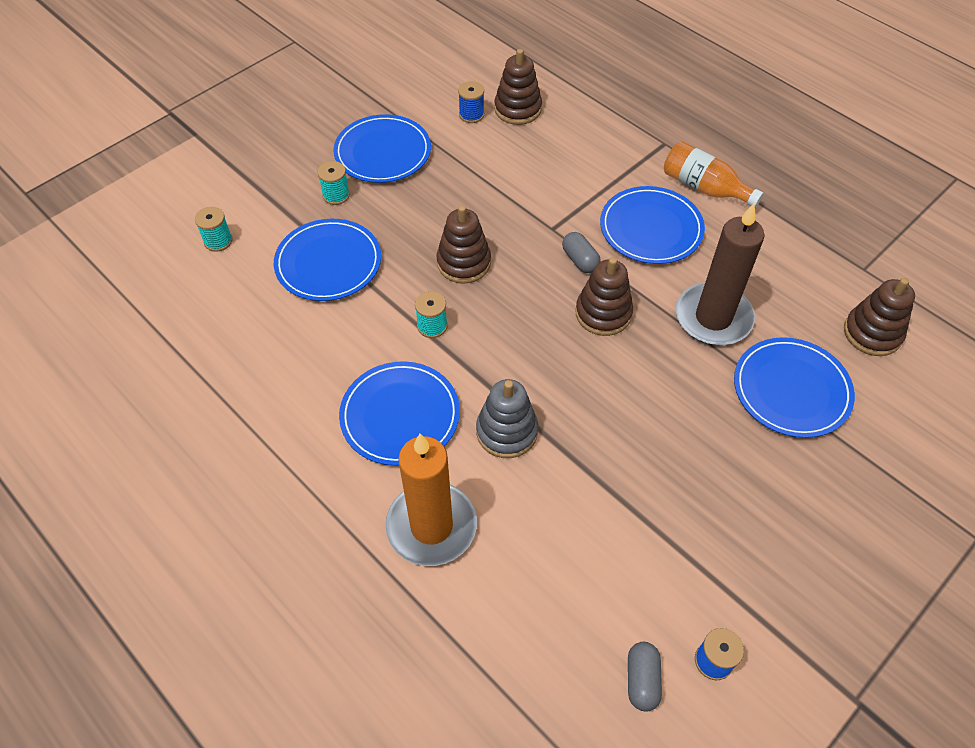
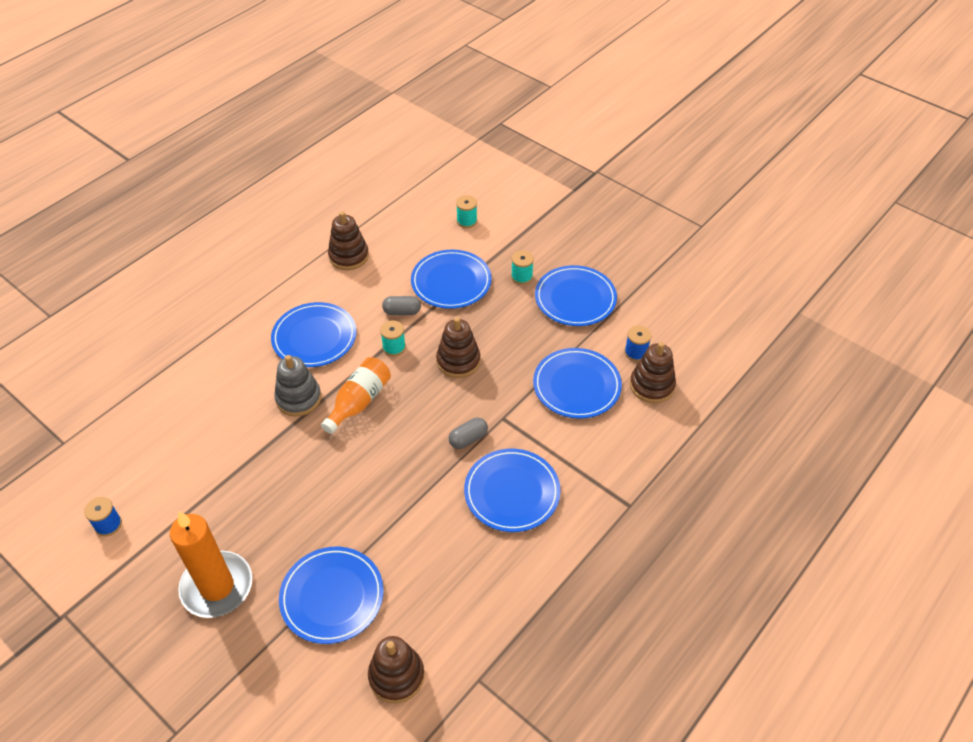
camera: 85 degrees right, 5 degrees down
orange candle [385,434,477,566] -> orange candle moved to [170,511,252,618]
brown stacking toy [576,257,633,336] -> brown stacking toy moved to [328,211,369,270]
grey capsule [628,642,662,711] -> grey capsule moved to [382,296,421,315]
orange bottle [664,141,764,208] -> orange bottle moved to [321,357,391,434]
brown candle [676,203,764,345] -> none
none -> blue plate [533,348,622,419]

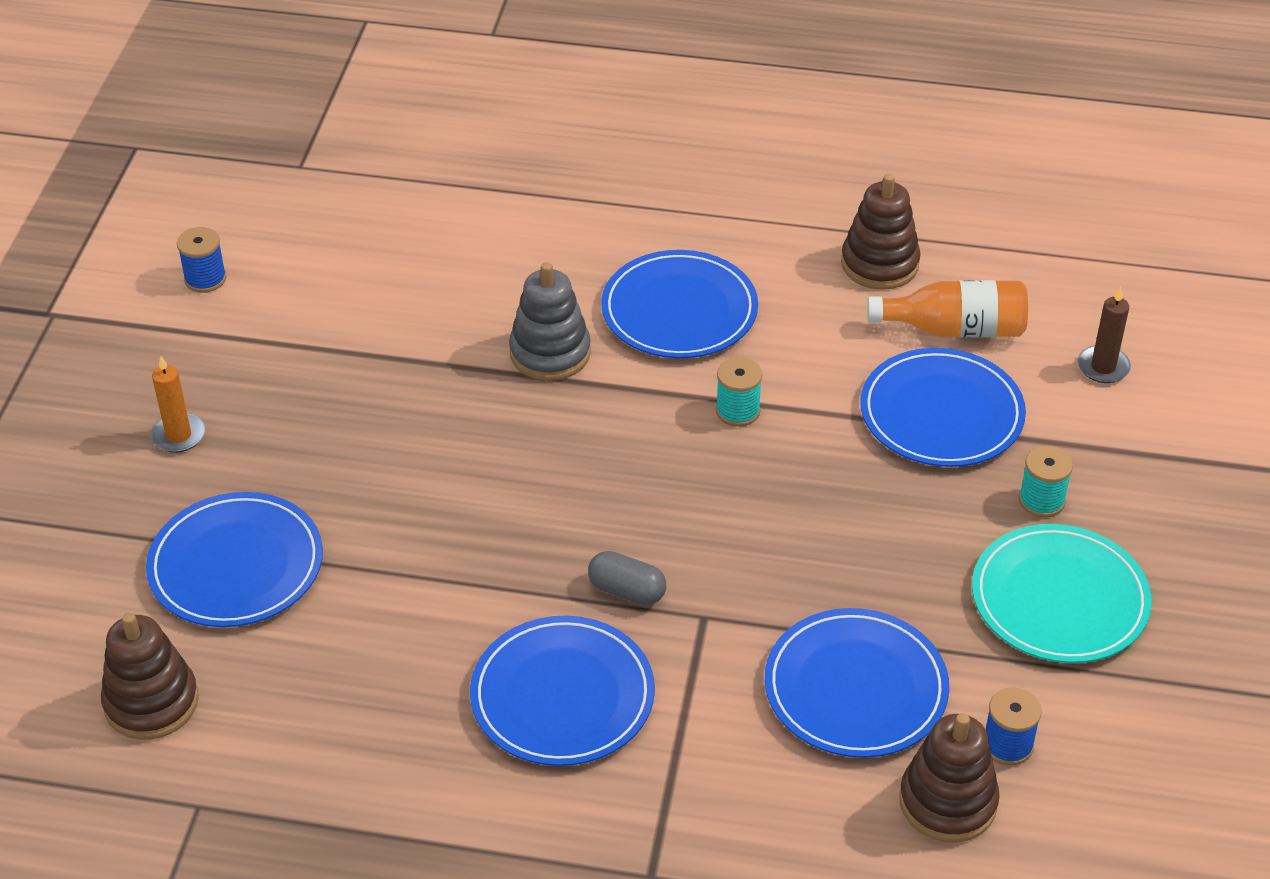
camera: 60 degrees right, 5 degrees down
orange candle [170,511,252,618] -> orange candle [151,356,205,453], size x0.47
orange bottle [321,357,391,434] -> orange bottle moved to [867,280,1028,337]
grey capsule [382,296,421,315] -> none
brown stacking toy [436,317,480,378] -> none
turquoise spool [456,195,477,228] -> brown candle [1078,287,1131,383]
blue plate [535,265,617,326] -> turquoise plate [972,524,1152,663]

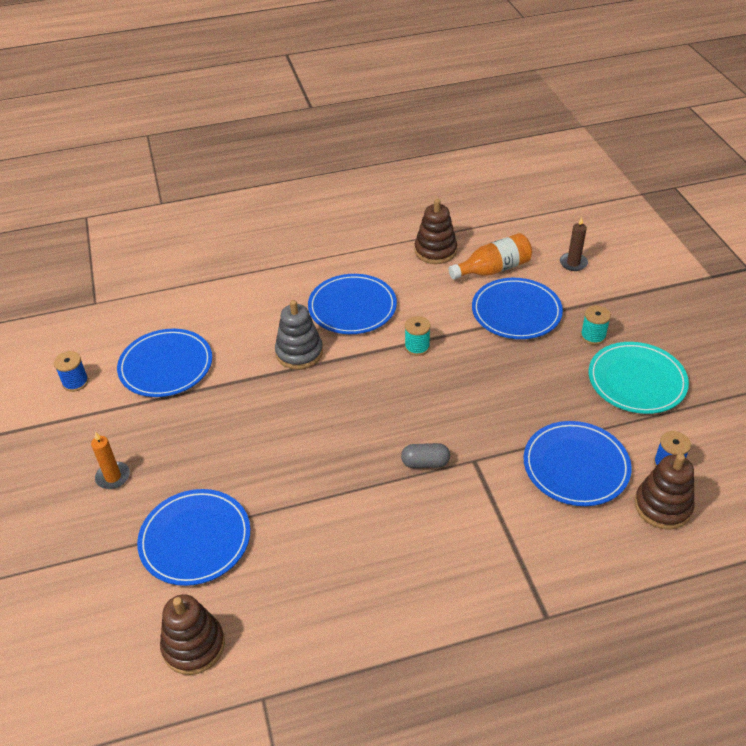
camera: 25 degrees left, 0 degrees up
blue plate [470,616,655,766] -> blue plate moved to [117,329,212,397]

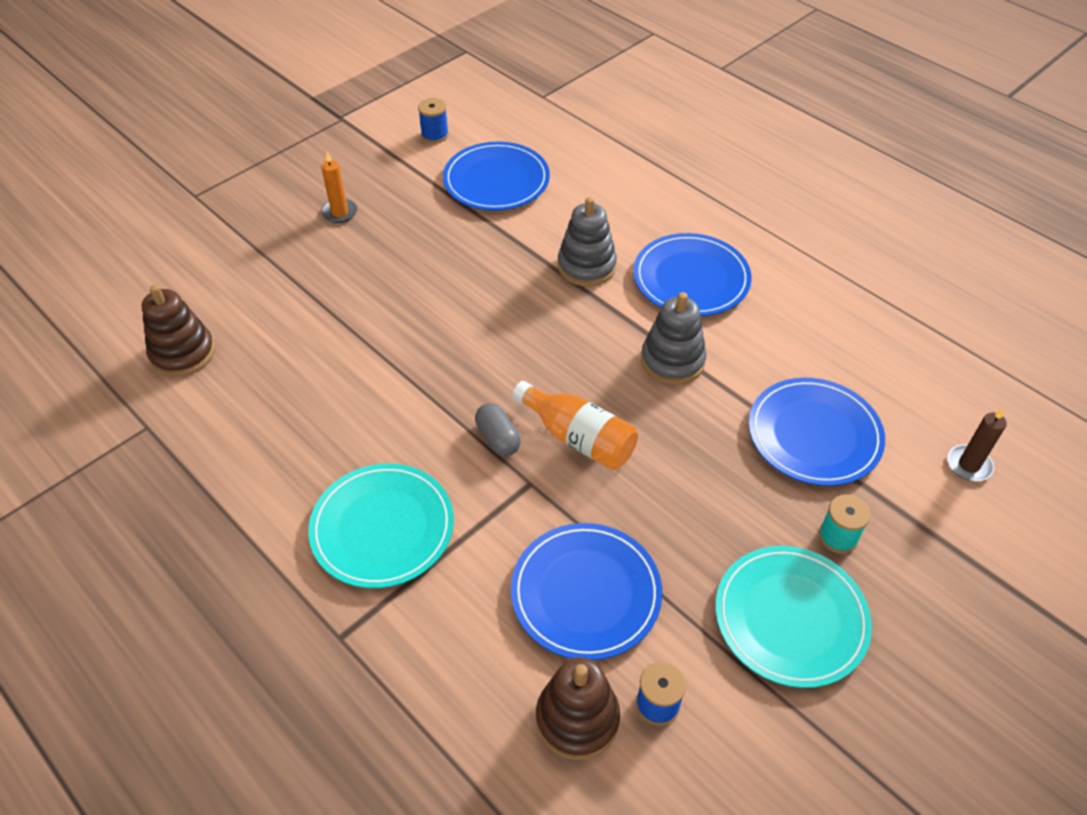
camera: 60 degrees right, 5 degrees up
blue plate [137,489,250,586] -> none
turquoise spool [405,316,431,356] -> grey stacking toy [641,292,707,385]
brown stacking toy [415,199,457,264] -> none
orange bottle [448,233,532,280] -> orange bottle moved to [512,381,638,470]
none -> turquoise plate [308,463,454,588]

